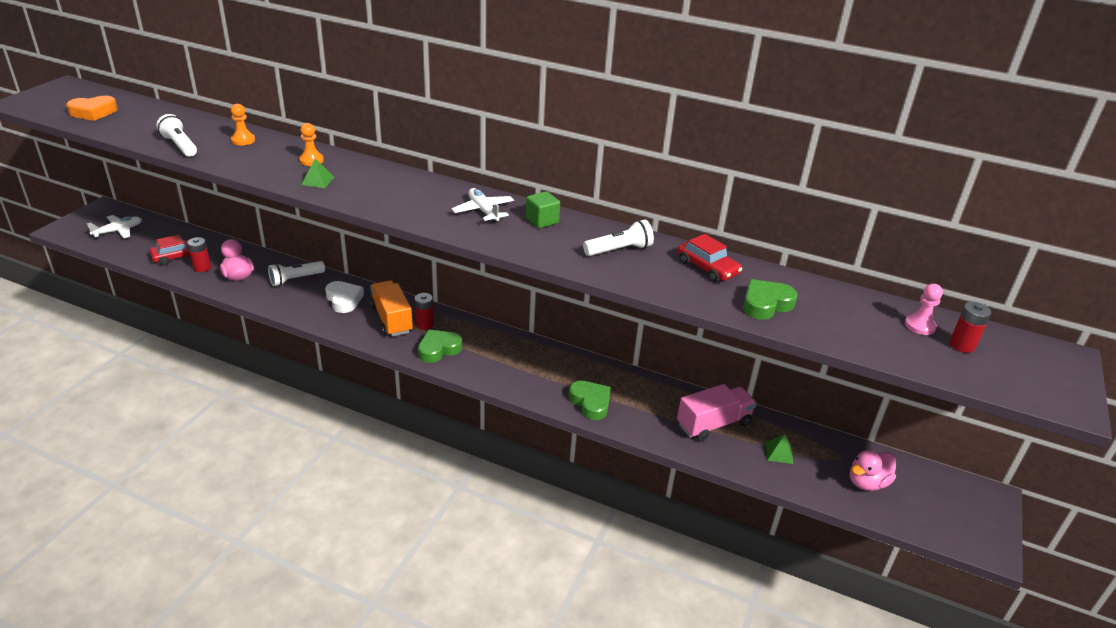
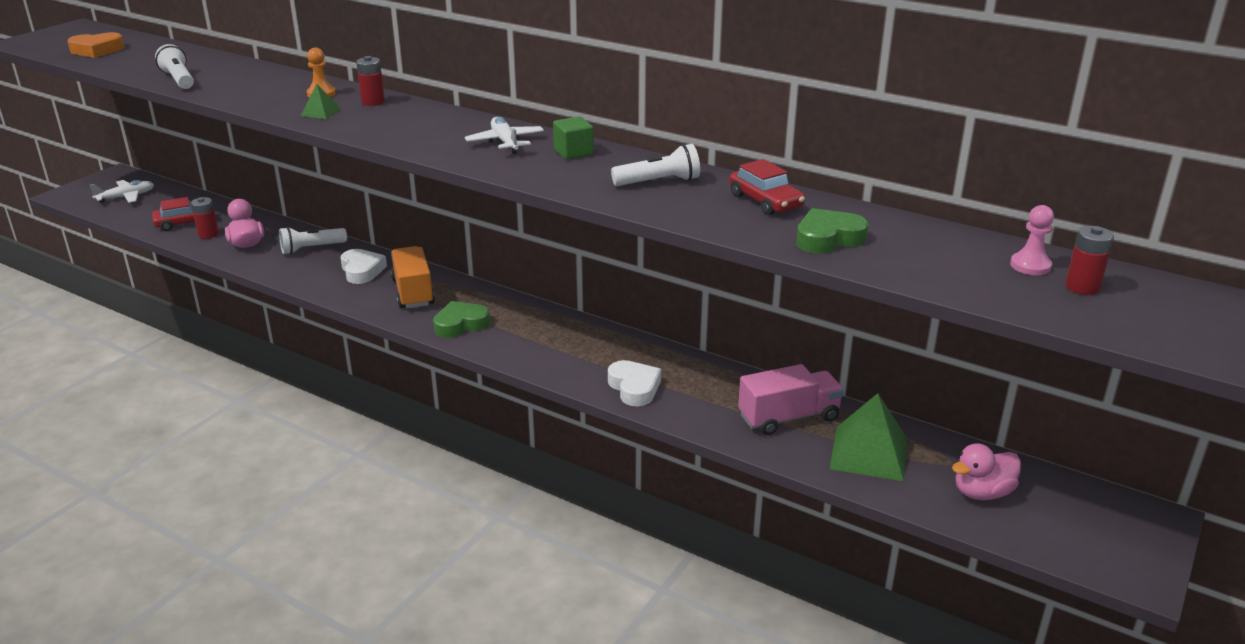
camera: 10 degrees right, 5 degrees down
orange pawn [231,104,255,145] -> none
red battery [414,293,434,330] -> red battery moved to [356,56,385,106]
green heart [569,381,611,420] -> white heart [608,360,661,406]
green pyramid [766,434,794,464] -> green pyramid [830,393,907,481], size x2.10

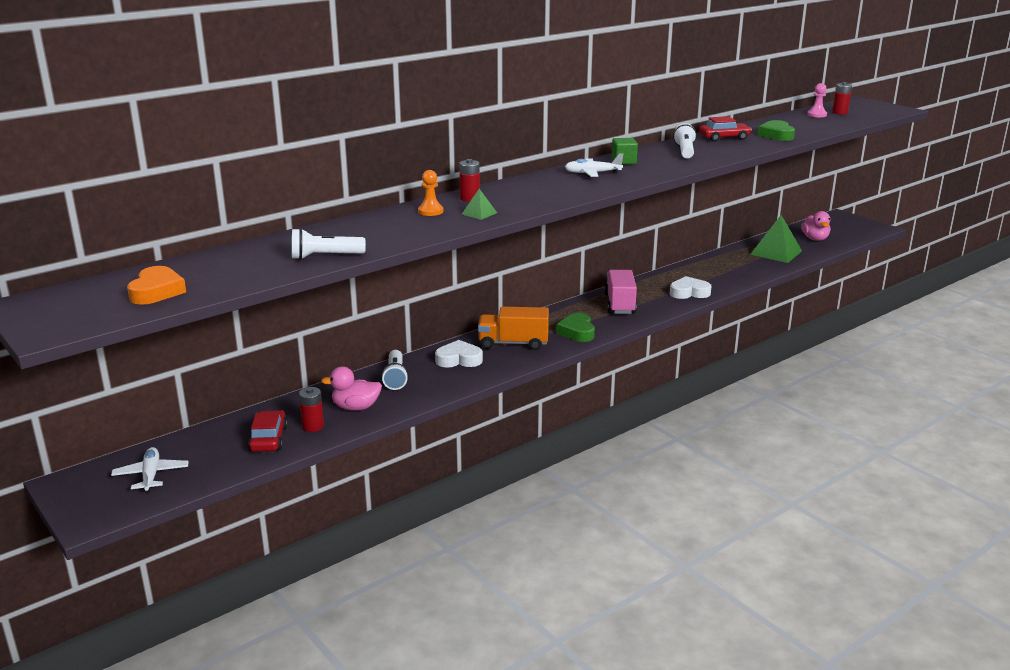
camera: 70 degrees left, 5 degrees down
pink truck [738,364,844,435] -> pink truck moved to [604,270,637,314]

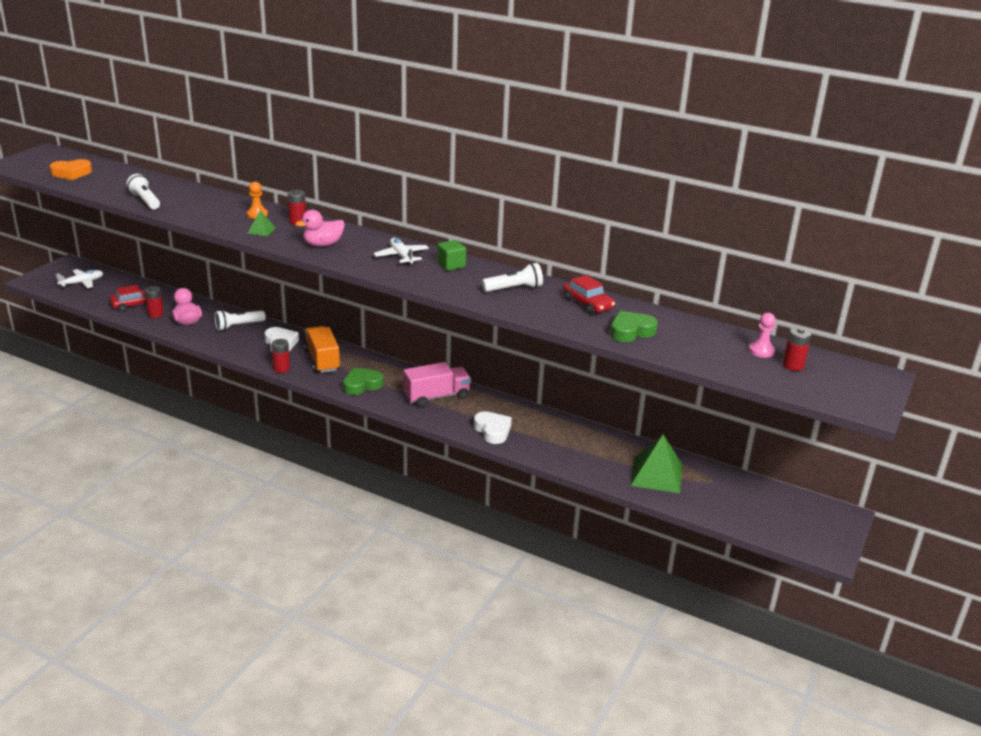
camera: 65 degrees right, 5 degrees up
pink duck [801,211,831,241] -> pink duck moved to [295,210,345,247]
none -> red battery [272,339,290,373]

